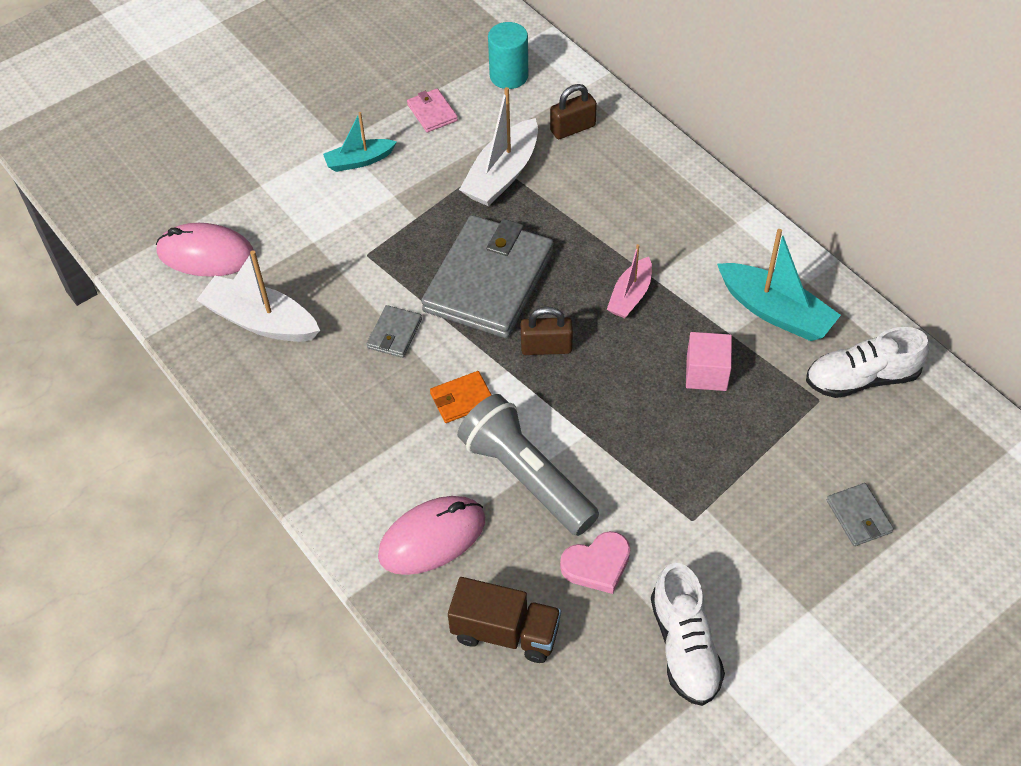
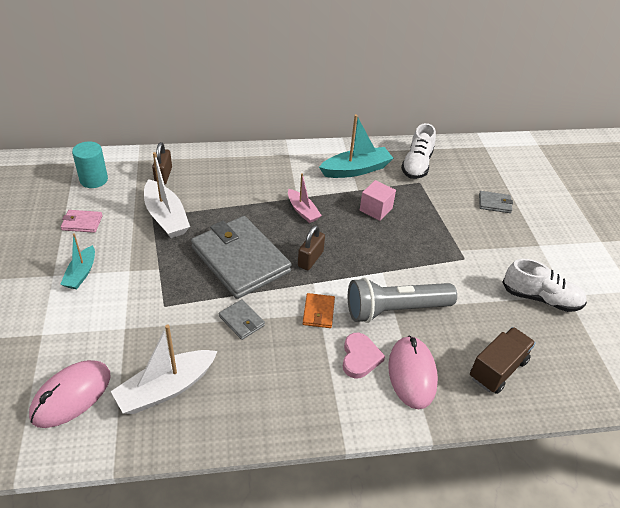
camera: 65 degrees left, 10 degrees down
pink heart [560,531,630,594] -> pink heart moved to [343,333,385,379]

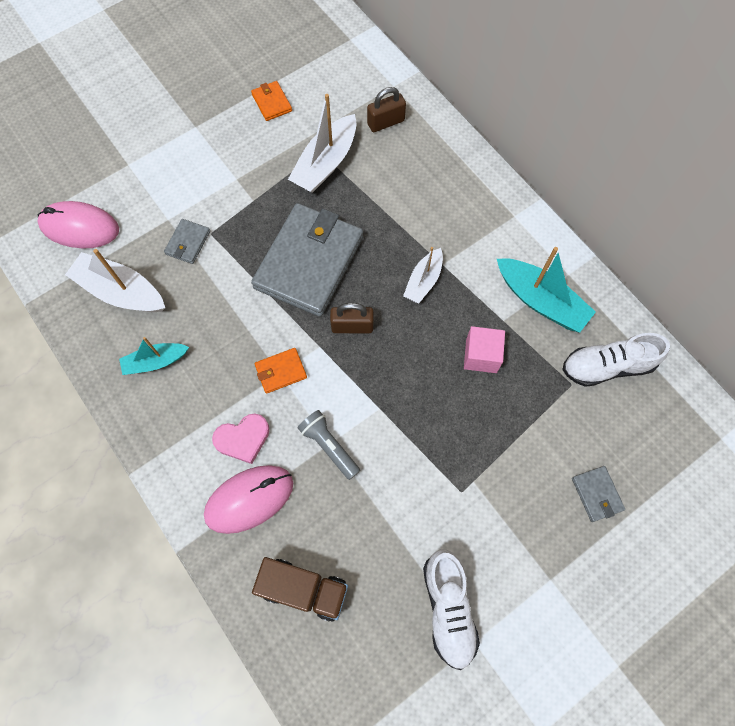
camera: 65 degrees right, 25 degrees up
turquoise boat [60,233,95,289] -> turquoise boat moved to [119,337,189,375]
pink wallet [61,210,103,233] -> orange wallet [251,81,292,121]
turquoise cylinder [72,141,108,188] -> none
grey wallet [219,299,265,340] -> grey wallet moved to [164,219,210,264]
pink boat [288,173,322,223] -> white boat [403,247,443,304]
grey flashlight [348,278,457,323] -> grey flashlight [297,410,360,480], size x0.56

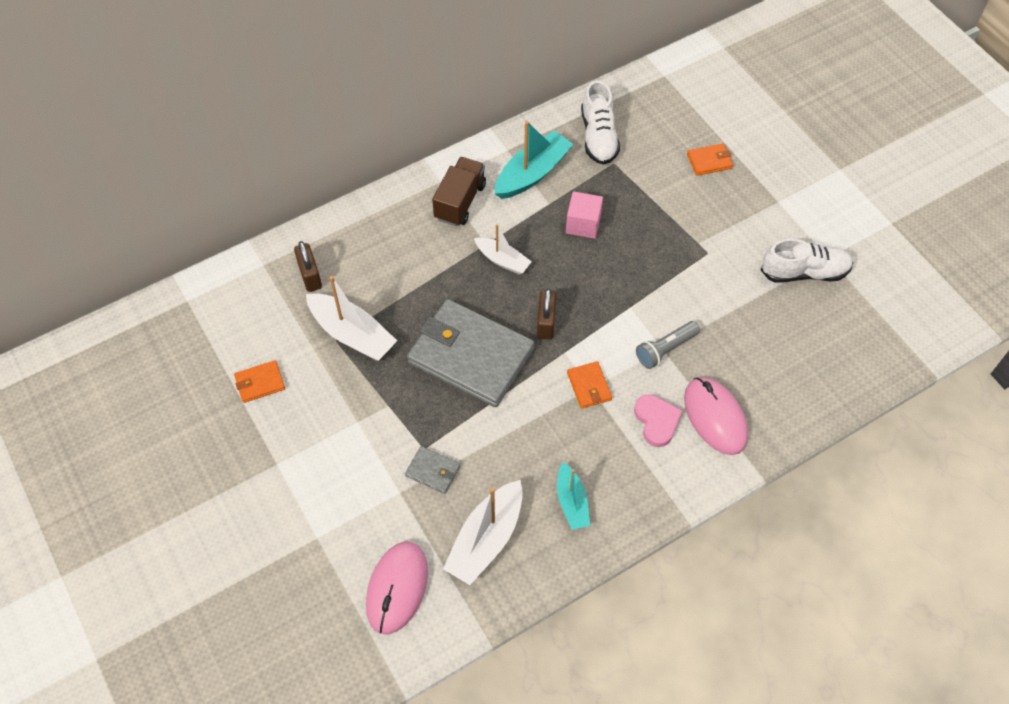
camera: 85 degrees left, 10 degrees down
brown truck [252,557,348,622] -> brown truck moved to [432,157,486,226]
grey wallet [572,466,625,522] -> orange wallet [687,143,733,176]

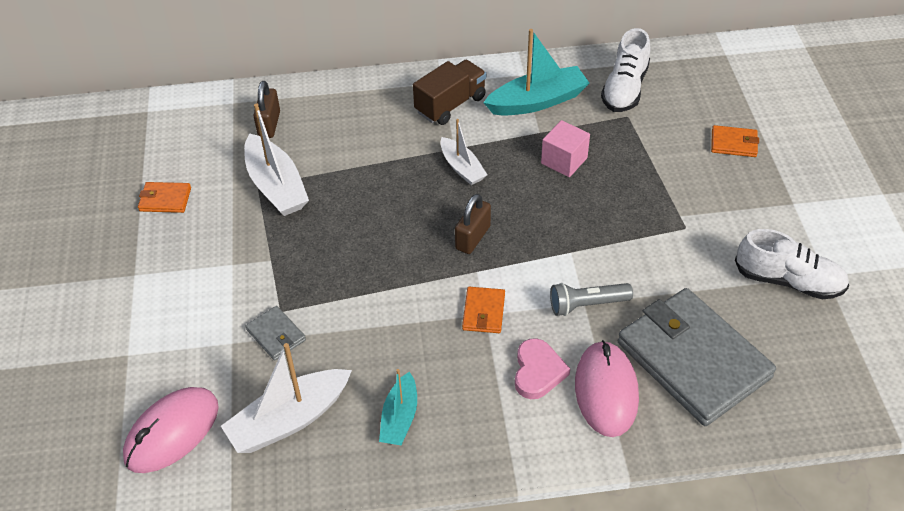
camera: 25 degrees right, 10 degrees down
grey wallet [407,299,535,407] -> grey wallet moved to [618,288,776,426]

